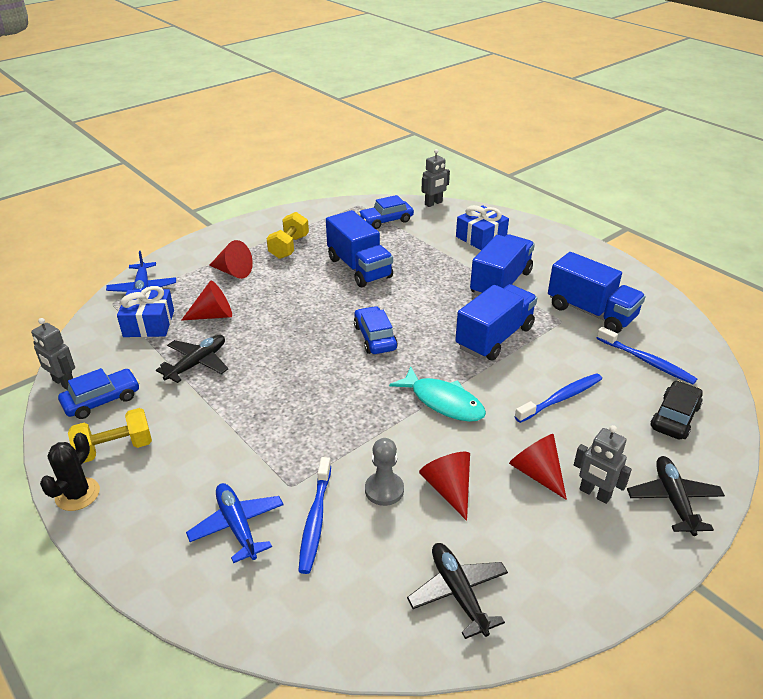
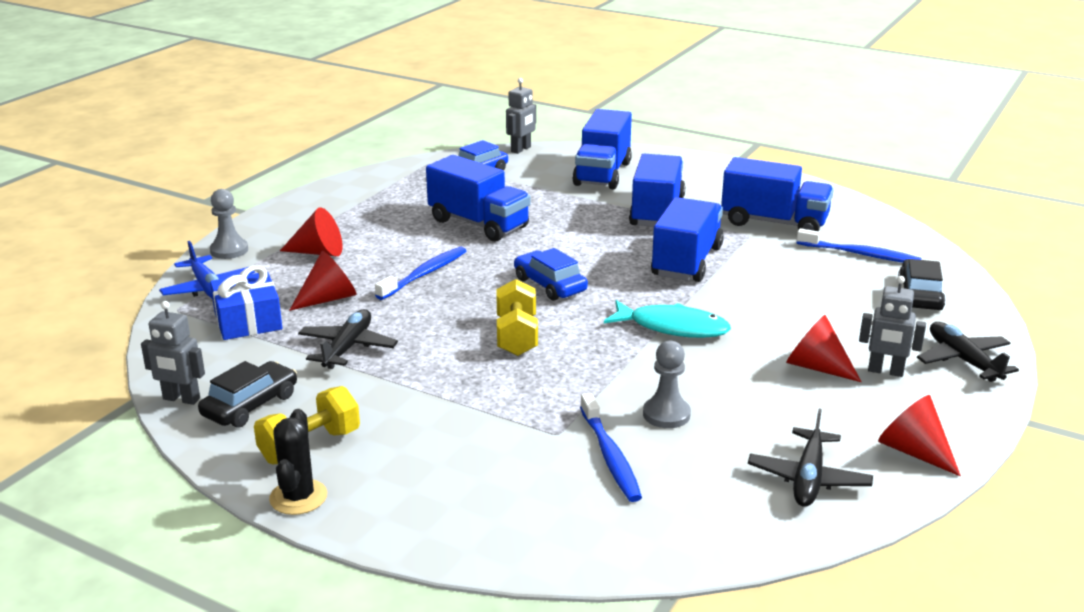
camera: 20 degrees left, 10 degrees down
blue car [58,368,140,419] -> black car [198,361,297,428]
blue plane [186,483,284,563] -> none
yellow dumbbell [266,212,309,259] -> yellow dumbbell moved to [496,279,538,356]
black plane [407,543,508,639] -> black plane turned 120 degrees counterclockwise [748,409,873,507]
red cone [419,452,470,521] -> red cone moved to [878,395,961,476]
blue gift [456,205,509,250] -> blue truck [572,109,632,190]
blue toothbrush [514,373,602,423] -> blue toothbrush moved to [375,247,466,300]
none -> grey pawn [210,189,248,259]

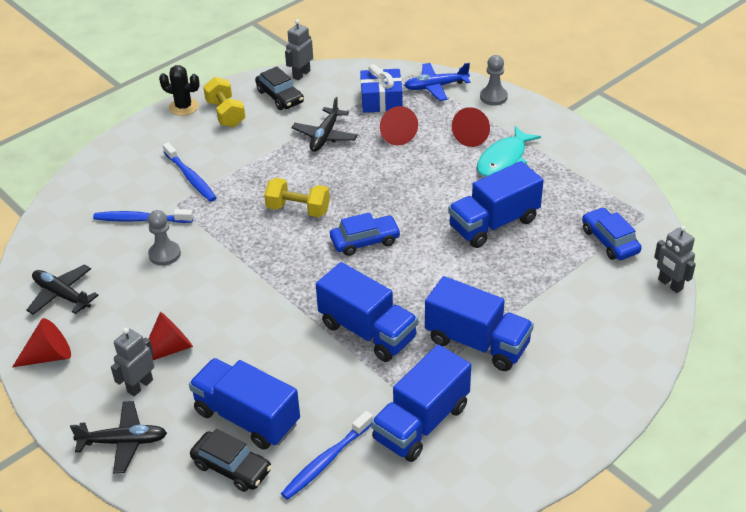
camera: 110 degrees right, 15 degrees up
black plane [298,309,398,369] -> black plane turned 75 degrees clockwise [292,97,358,152]
blue toothbrush [375,247,466,300] -> blue toothbrush moved to [163,142,216,202]
blue truck [572,109,632,190] -> blue truck moved to [189,358,300,449]
turquoise fish [604,300,731,338] -> turquoise fish moved to [477,126,541,177]

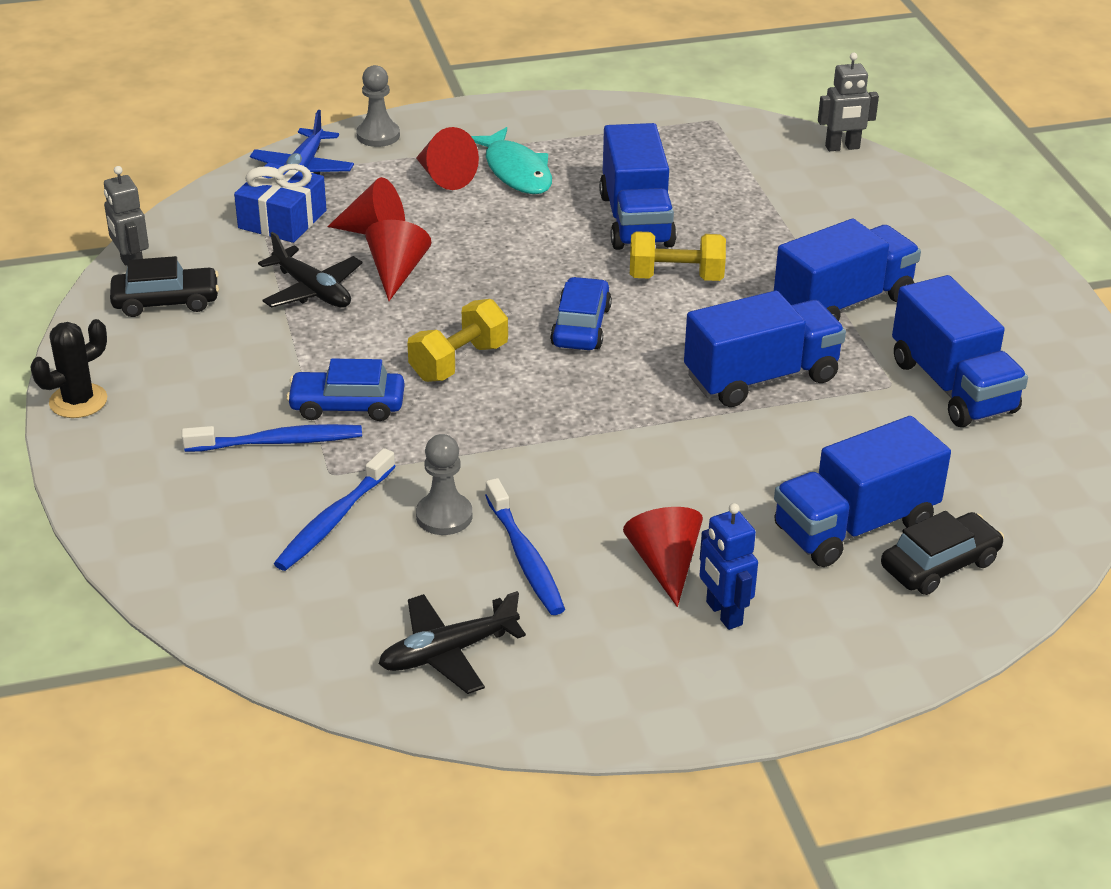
camera: 65 degrees left, 5 degrees down
red cone [12,318,71,367] -> red cone moved to [365,220,432,301]
black plane [70,401,167,474] -> none
grey robot [111,328,154,396] -> blue robot [699,503,758,630]
yellow dumbbell [203,77,246,127] -> yellow dumbbell moved to [630,231,726,281]
blue toothbrush [281,411,373,500] -> blue toothbrush moved to [485,478,565,615]
blue car [582,207,642,260] -> blue car moved to [286,359,404,421]

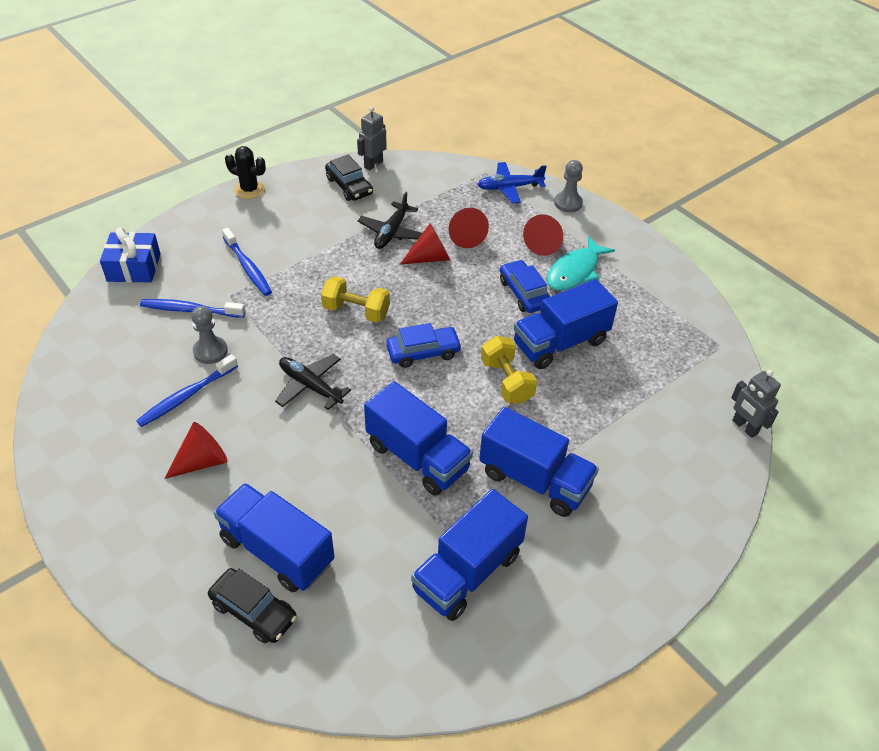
camera: 65 degrees right, 10 degrees up
blue gift [234,162,327,243] -> blue gift moved to [100,227,161,283]
blue car [286,359,404,421] -> blue car moved to [500,260,550,313]
black plane [379,591,526,694] -> black plane moved to [275,354,351,410]
blue robot [699,503,758,630] -> none

